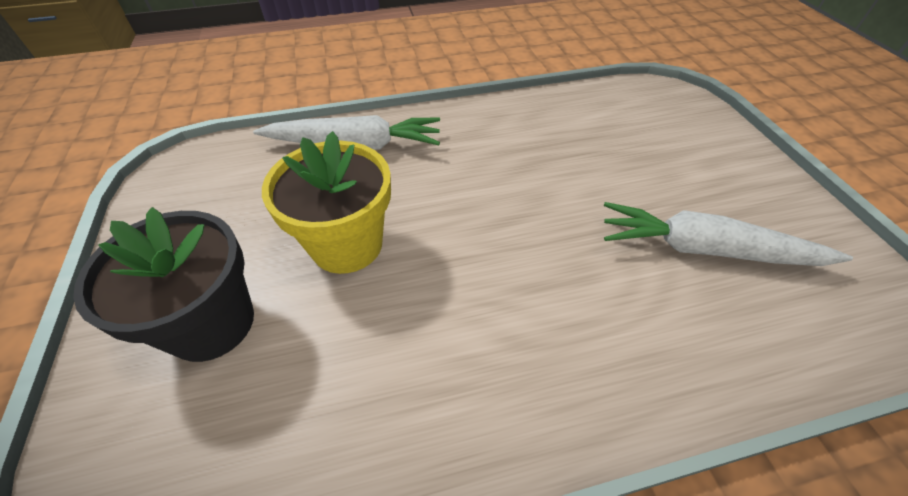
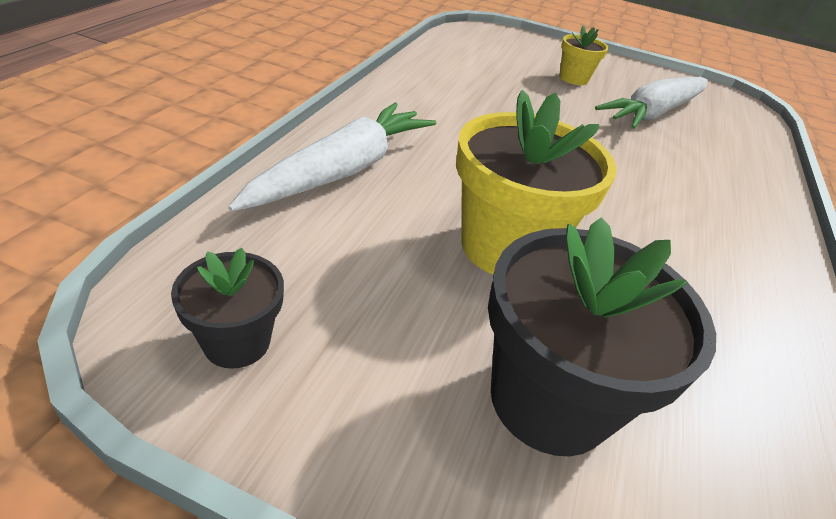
camera: 60 degrees left, 10 degrees down
none -> black flower pot [171,248,284,369]
none -> yellow flower pot [559,25,609,85]

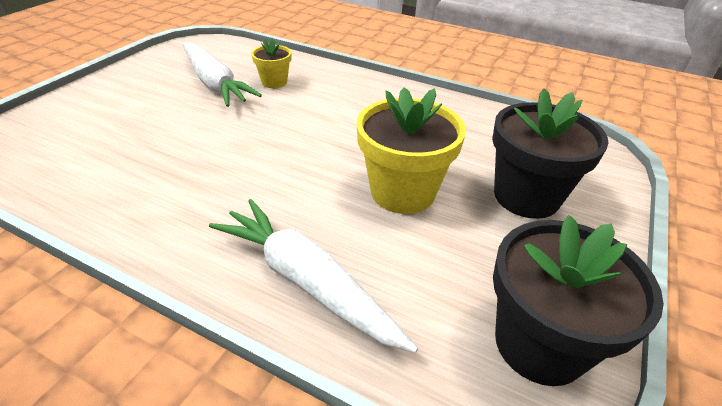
camera: 80 degrees left, 0 degrees up
black flower pot [171,248,284,369] -> black flower pot [493,215,664,386], size x1.87
yellow flower pot [559,25,609,85] -> yellow flower pot moved to [251,38,292,88]

